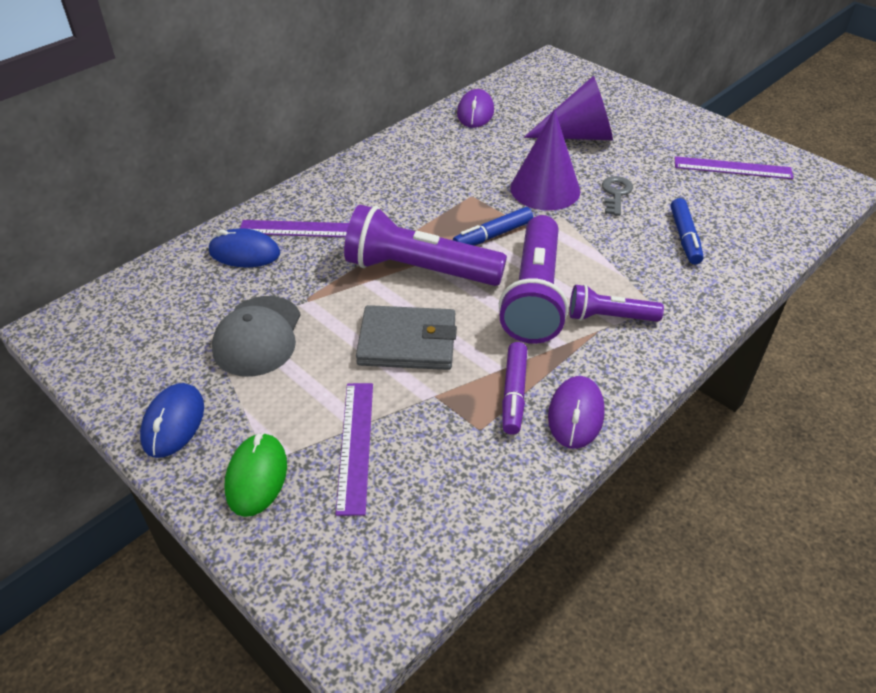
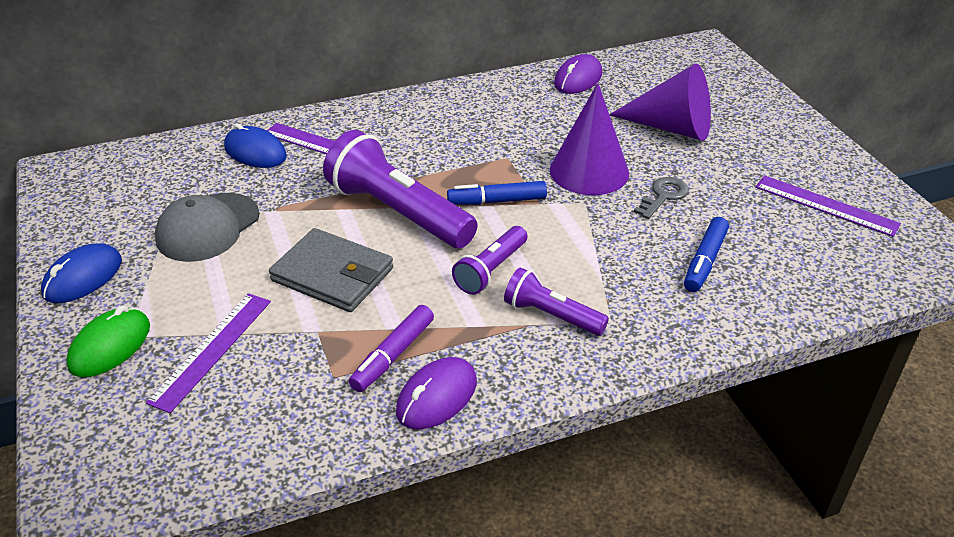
camera: 25 degrees right, 5 degrees down
purple flashlight [499,215,568,344] -> purple flashlight [452,226,527,295], size x0.55

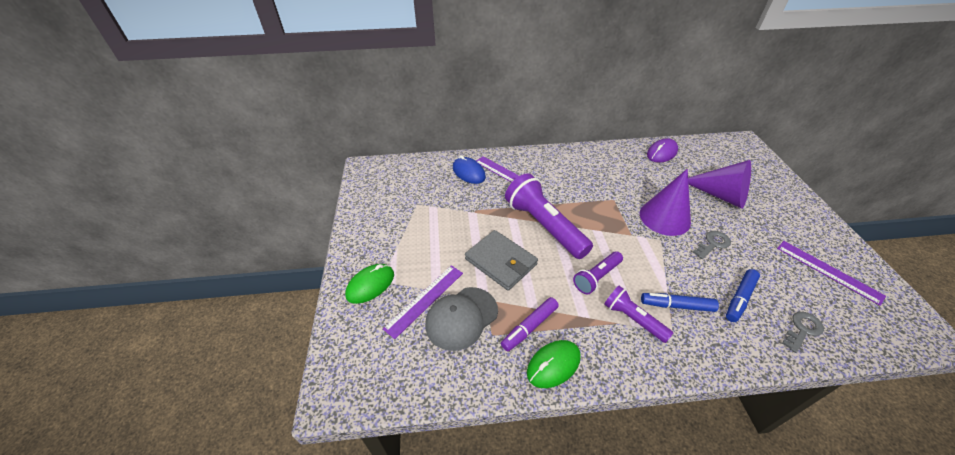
camera: 15 degrees right, 5 degrees up
blue mouse [41,243,122,303] -> none
grey cap [155,193,260,262] -> grey cap moved to [426,287,498,351]
purple mouse [396,357,477,430] -> green mouse [527,340,581,388]
blue marker [447,181,547,205] -> blue marker moved to [641,293,719,312]
none -> grey key [782,312,824,353]

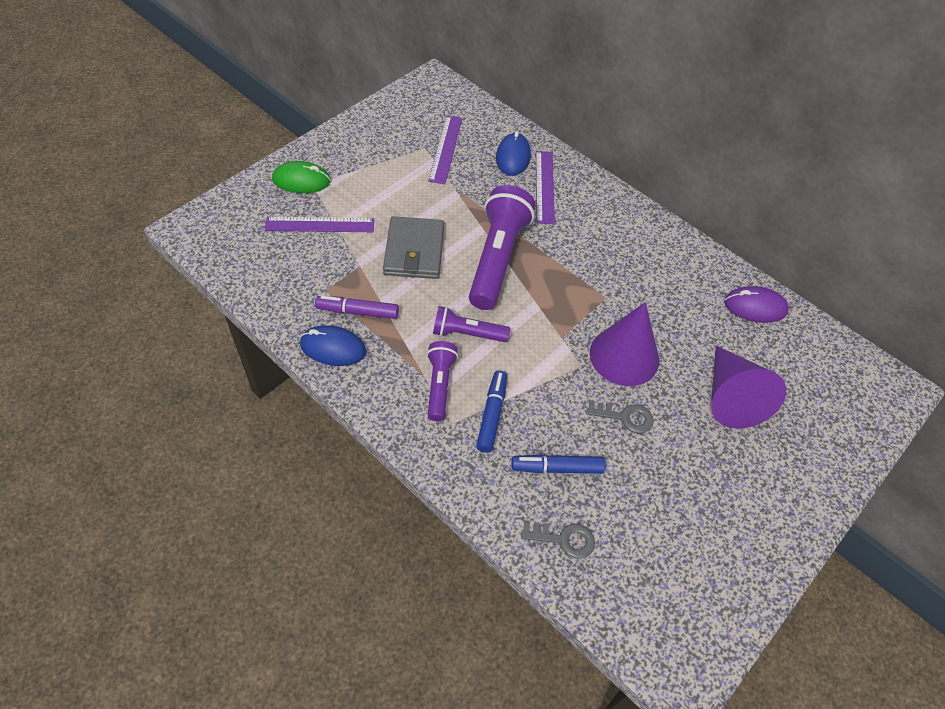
camera: 45 degrees right, 10 degrees up
grey cap [426,287,498,351] -> none
green mouse [527,340,581,388] -> blue mouse [300,325,366,366]
blue marker [641,293,719,312] -> blue marker turned 45 degrees clockwise [476,370,507,453]
purple ruler [777,241,886,306] -> purple ruler moved to [428,116,462,184]

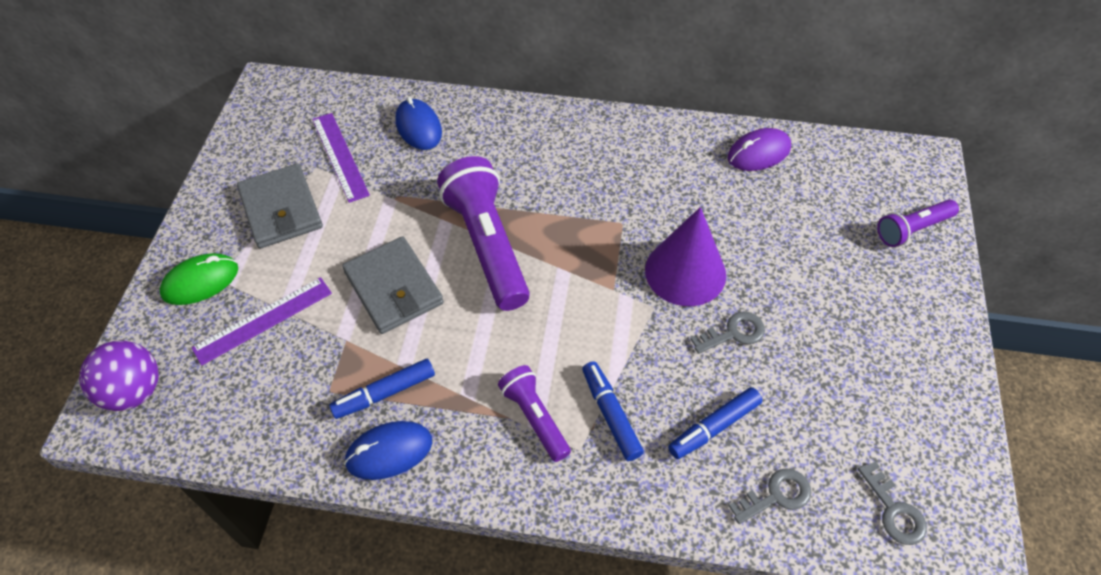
camera: 30 degrees left, 0 degrees up
purple marker [315,296,399,319] -> blue marker [329,359,435,419]
purple flashlight [433,306,510,342] -> purple flashlight moved to [877,199,959,247]
purple ruler [536,151,555,224] -> none
purple cone [711,346,786,429] -> none
none -> purple ball [79,340,159,411]
none -> grey wallet [237,163,323,249]
none -> grey key [858,461,927,545]

